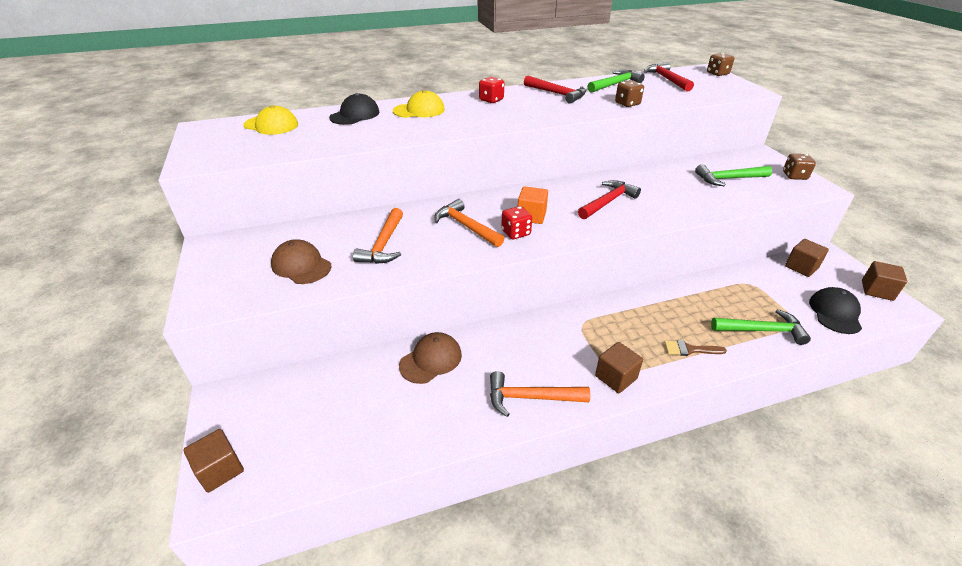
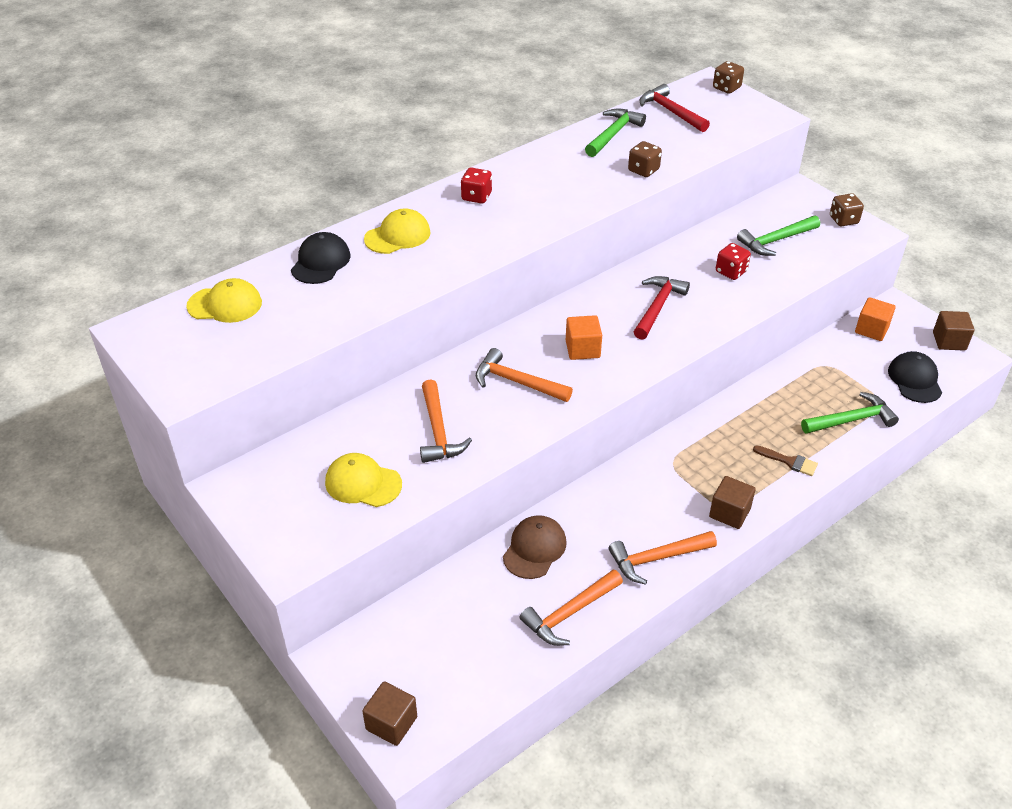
camera: 20 degrees left, 5 degrees up
brown cap [271,239,331,284] -> yellow cap [325,453,402,507]
red dice [501,206,532,239] -> red dice moved to [716,243,751,280]
red hammer [524,76,586,104] -> none
brown brush [664,340,727,356] -> brown brush turned 135 degrees counterclockwise [753,445,818,476]
brown cube [785,239,829,277] -> orange cube [855,297,896,341]
none -> orange hammer [520,570,623,646]

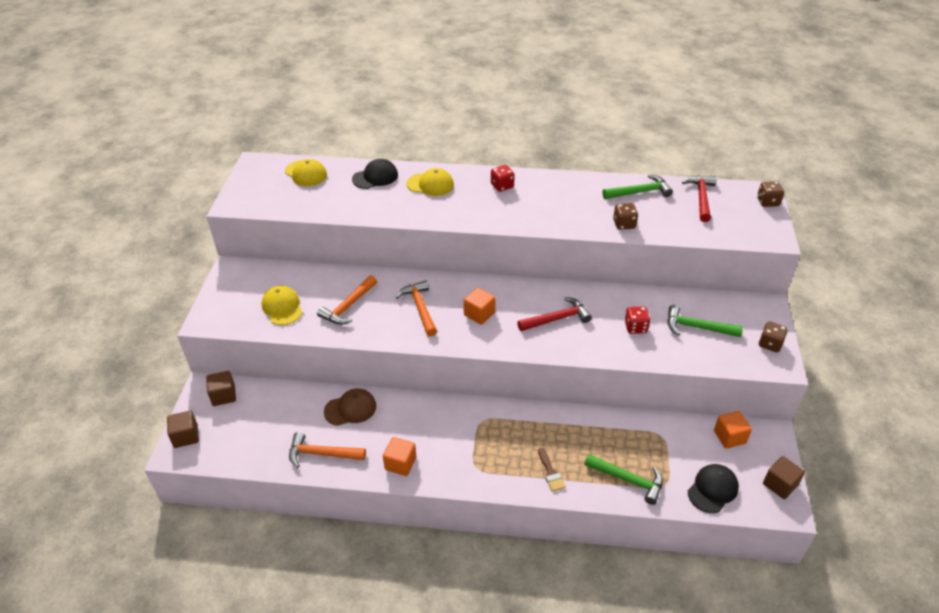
camera: 45 degrees right, 0 degrees up
orange hammer [609,531,717,585] -> orange cube [383,437,416,476]
brown cube [709,476,756,529] -> brown cube moved to [206,371,236,406]

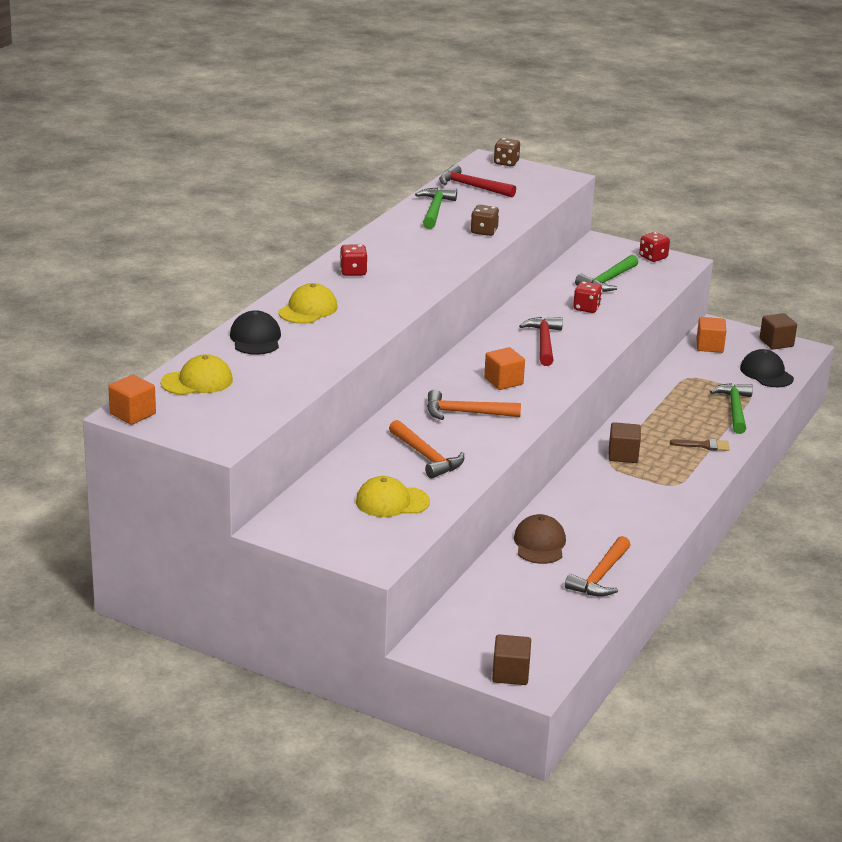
camera: 70 degrees left, 15 degrees down
brown cube [206,371,236,406] -> brown cube moved to [608,422,641,463]
orange cube [383,437,416,476] -> orange cube moved to [108,375,156,425]
green hammer [584,454,663,505] -> green hammer turned 45 degrees counterclockwise [710,383,753,434]
brown dice [759,321,788,352] -> red dice [639,232,670,262]

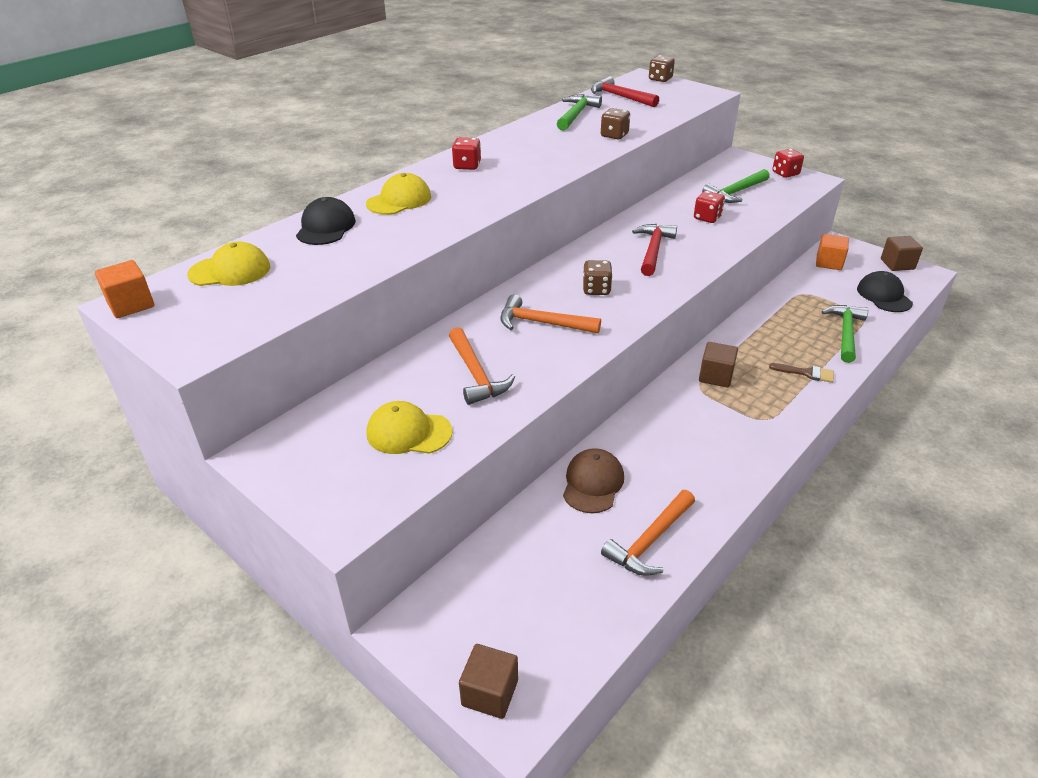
camera: 15 degrees right, 10 degrees up
orange cube [484,347,525,390] -> brown dice [583,260,613,295]

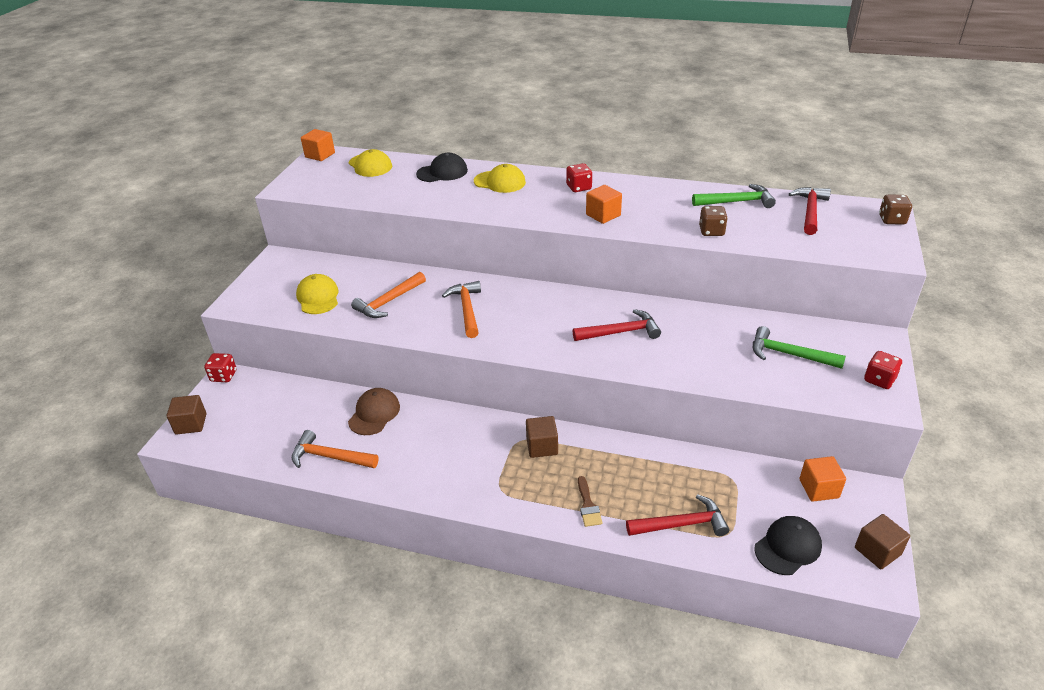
camera: 65 degrees right, 0 degrees up
brown cap [563,448,624,513] -> brown cap turned 60 degrees counterclockwise [348,388,400,435]
brown dice [583,260,613,295] -> none
red dice [694,191,725,223] -> red dice moved to [204,353,237,382]
green hammer [822,305,868,363] -> red hammer [626,494,729,536]
none -> orange cube [586,185,622,224]

